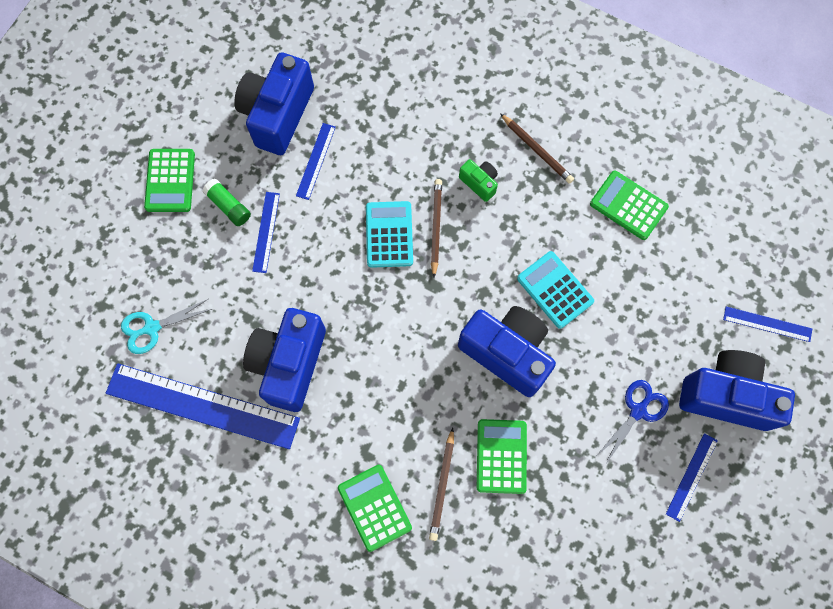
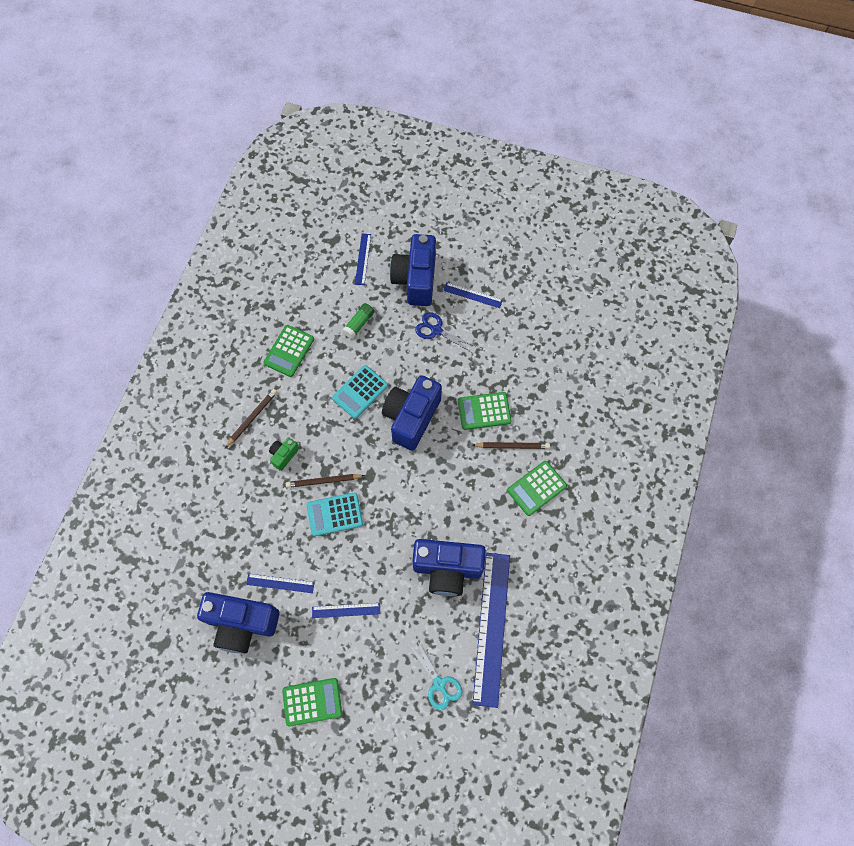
camera: 100 degrees left, 5 degrees down
green glue stick [203,179,251,226] -> green glue stick moved to [342,303,374,339]

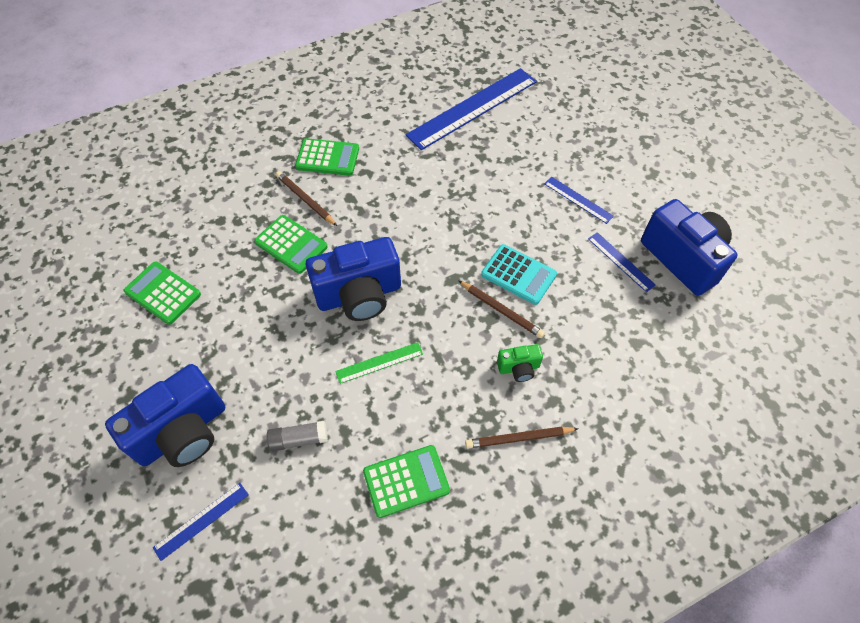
camera: 135 degrees left, 10 degrees down
green calculator [282,678,342,727] -> green calculator moved to [123,261,201,325]
turquoise calculator [332,365,388,419] -> green ruler [335,342,423,384]
green glue stick [342,303,374,339] -> grey glue stick [267,420,328,452]
turquoise scissors [410,640,463,710] -> none
blue camera [412,539,486,596] -> none
blue scissors [415,312,475,353] -> none
blue ruler [443,282,503,308] -> none

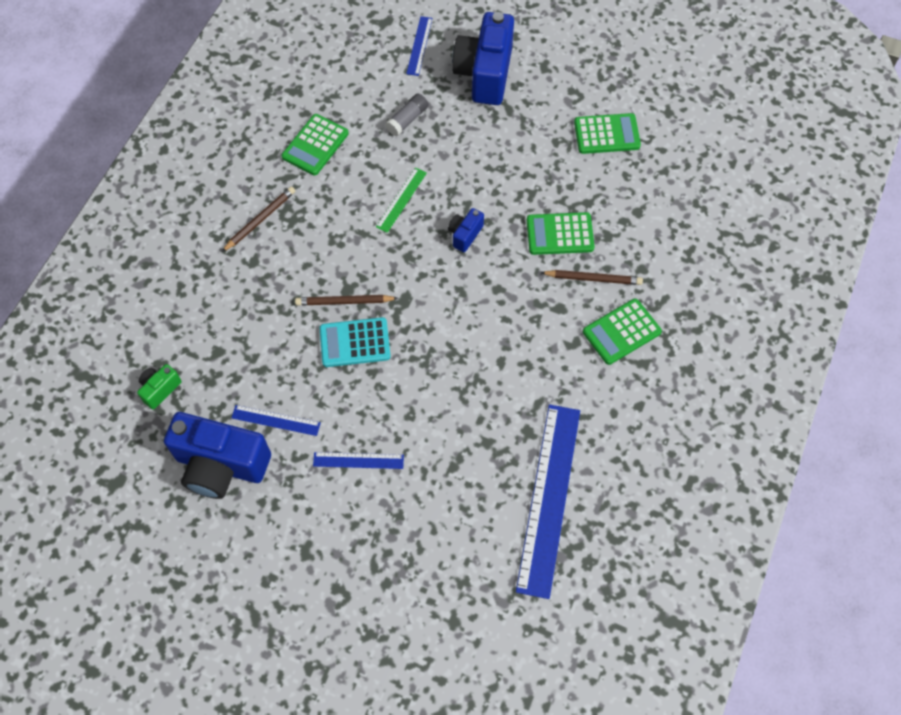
camera: 140 degrees right, 5 degrees up
blue camera [306,237,401,321] -> blue camera [448,208,484,252], size x0.46
green camera [497,344,543,382] -> green camera moved to [137,364,182,409]

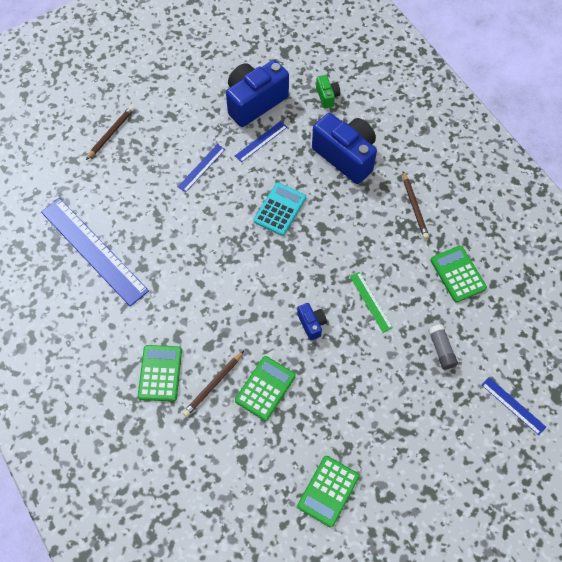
camera: 125 degrees right, 0 degrees up
brown pencil [295,295,399,305] -> brown pencil moved to [86,106,134,160]
blue camera [452,12,514,105] -> blue camera moved to [312,113,377,184]

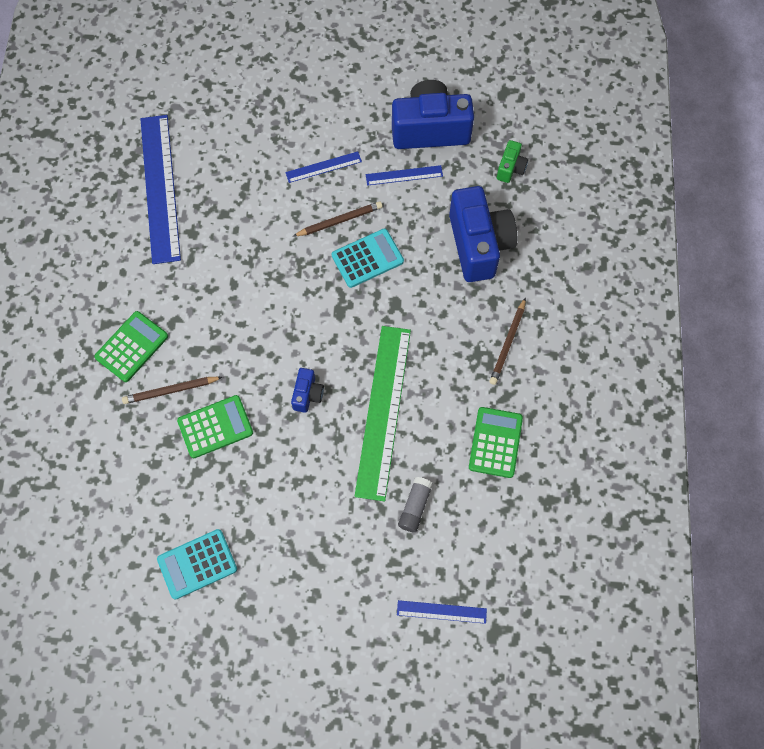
camera: 35 degrees right, 5 degrees up
brown pencil [86,106,134,160] -> brown pencil moved to [293,201,382,236]
green calculator [297,456,360,528] -> turquoise calculator [157,529,237,600]
green ruler [350,272,393,333] -> green ruler [355,326,411,501], size x2.17
blue ruler [482,377,546,435] -> blue ruler turned 75 degrees counterclockwise [397,600,487,624]

